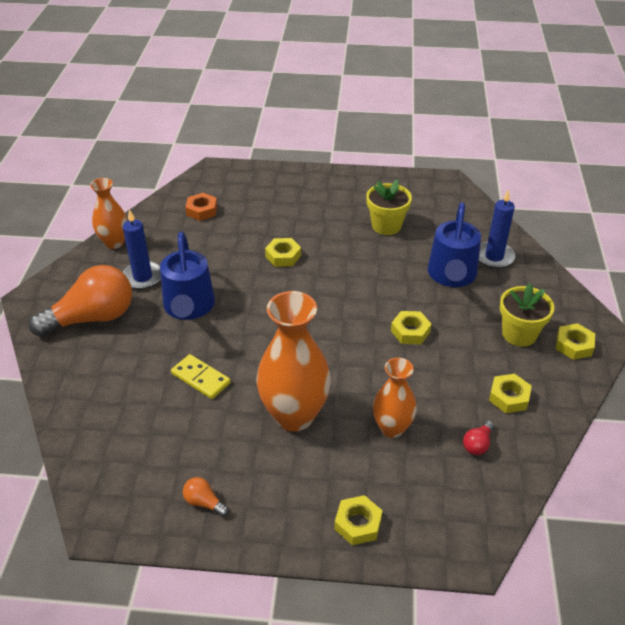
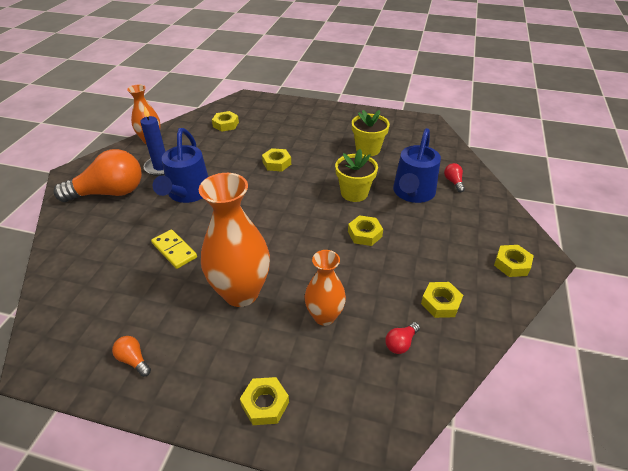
camera: 10 degrees right, 0 degrees up
orange nut [185,193,217,221] -> yellow nut [212,111,239,132]
blue candle [479,190,515,268] -> red light bulb [444,163,465,192]
yellow flower pot [500,283,554,347] -> yellow flower pot moved to [335,149,378,202]

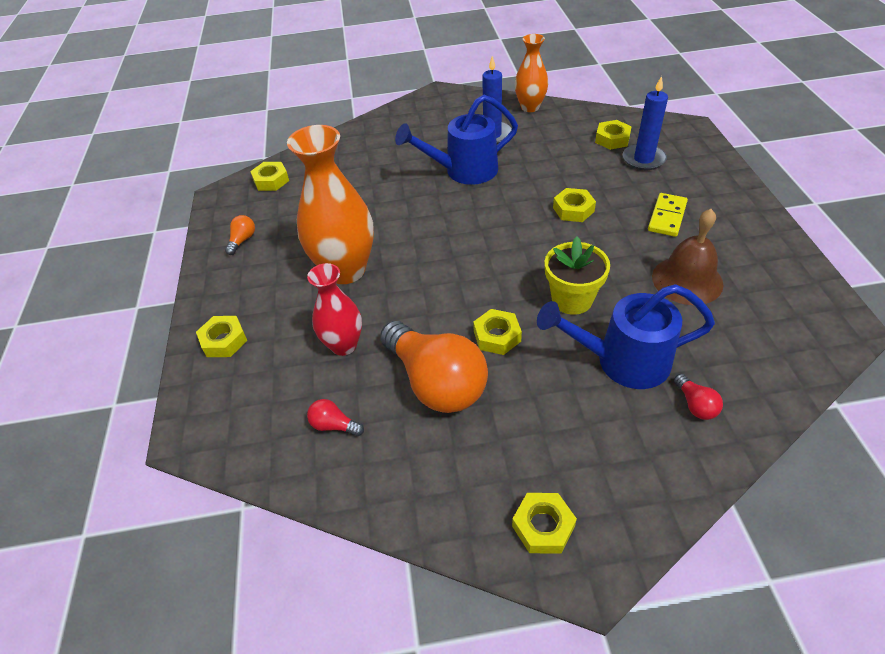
camera: 70 degrees right, 5 degrees up
orange light bulb [54,149,142,202] -> orange light bulb moved to [380,321,488,413]
yellow domino [151,229,197,269] -> yellow domino moved to [648,193,688,237]
orange vase [304,250,346,326] -> red vase [307,263,362,356]
yellow flower pot [352,110,390,156] -> brown bell [652,209,723,305]
yellow nut [421,282,463,318] -> yellow nut moved to [250,162,289,191]
red light bulb [444,163,465,192] -> red light bulb turned 105 degrees clockwise [674,374,723,420]
none -> blue candle [623,76,668,170]

